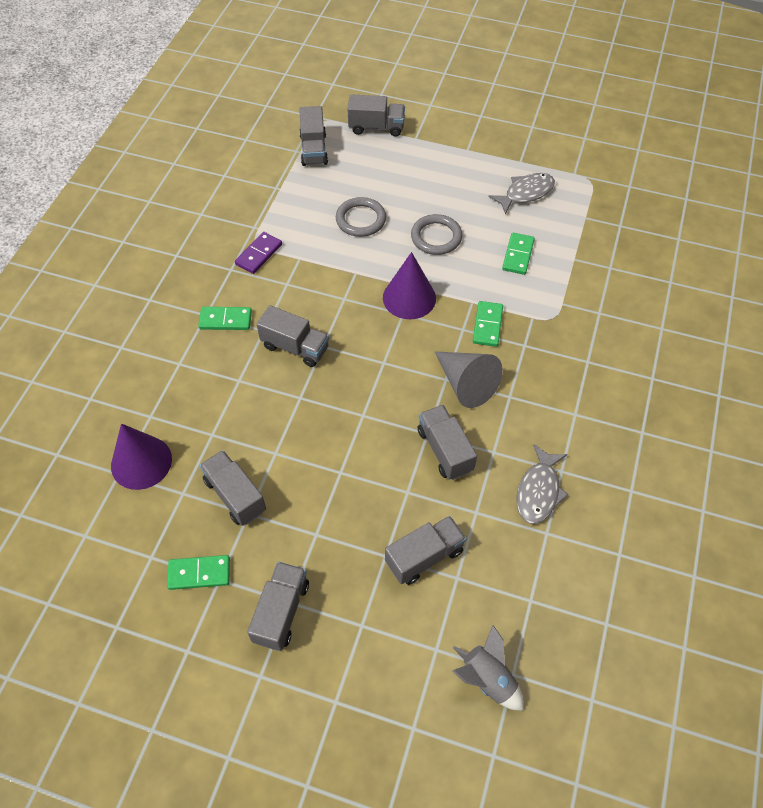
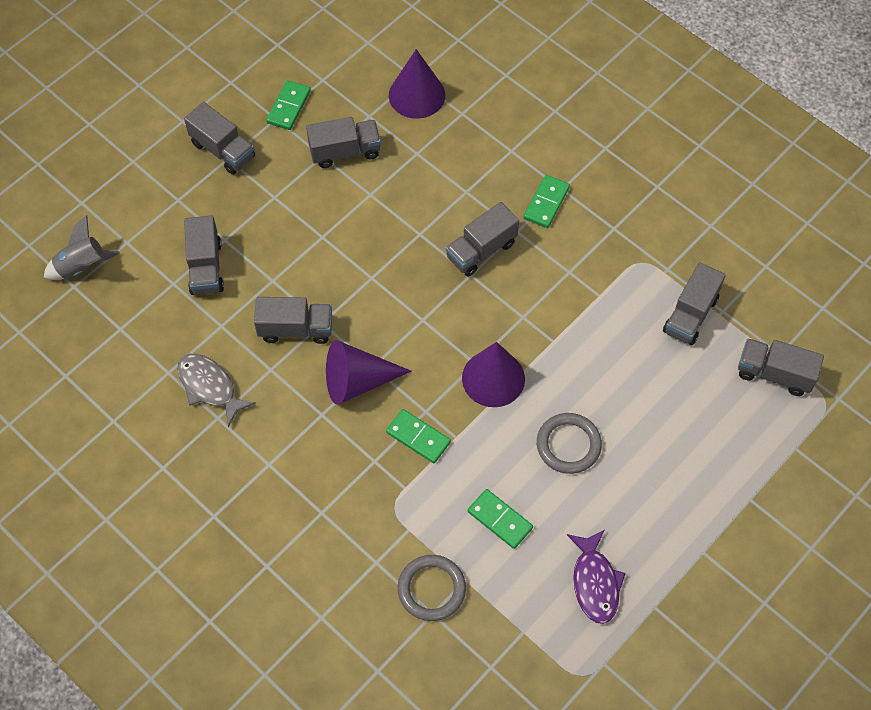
camera: 115 degrees right, 5 degrees up
purple domino [235,232,282,274] -> none
grey ring [336,197,386,237] -> grey ring moved to [398,555,466,621]
grey truck [348,94,405,137] -> grey truck moved to [663,262,726,345]
grey cone [435,351,503,408] -> purple cone [326,340,412,405]
grey fish [488,173,555,214] -> purple fish [567,530,626,624]

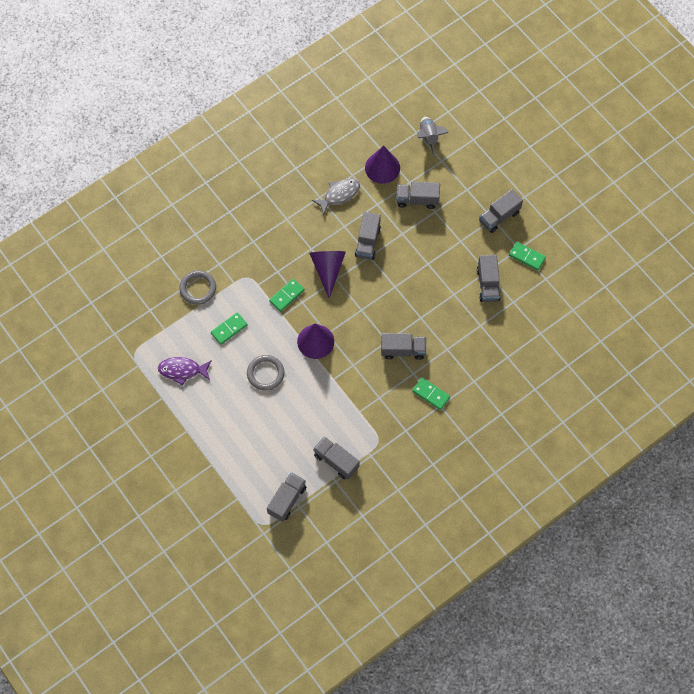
camera: 100 degrees right, 5 degrees up
purple cone [389,49,445,119] -> purple cone moved to [365,145,400,184]
grey truck [446,202,519,277] -> grey truck turned 120 degrees clockwise [381,333,426,360]

